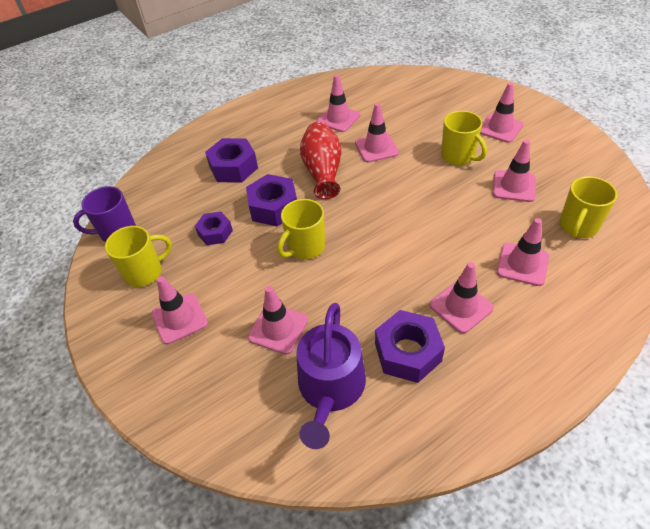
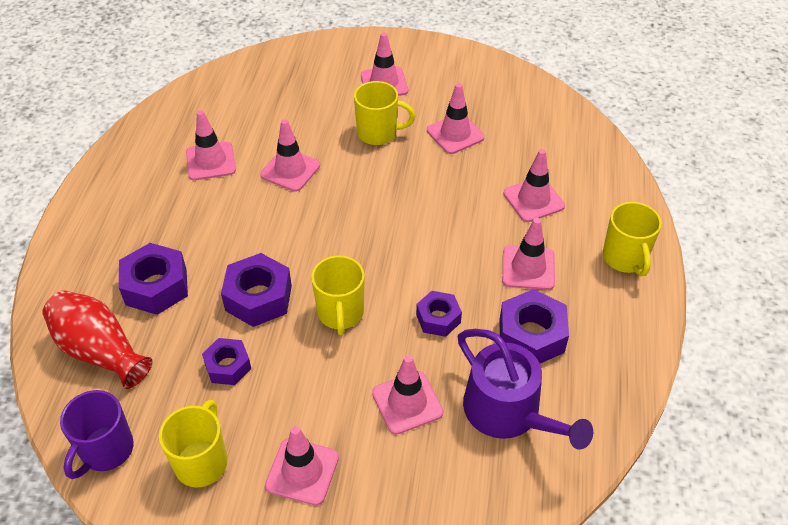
camera: 50 degrees left, 0 degrees up
red vase [300,122,341,199] -> red vase moved to [42,290,153,389]
yellow mug [559,176,617,238] -> yellow mug moved to [603,202,662,276]
none -> purple nut [416,291,462,337]

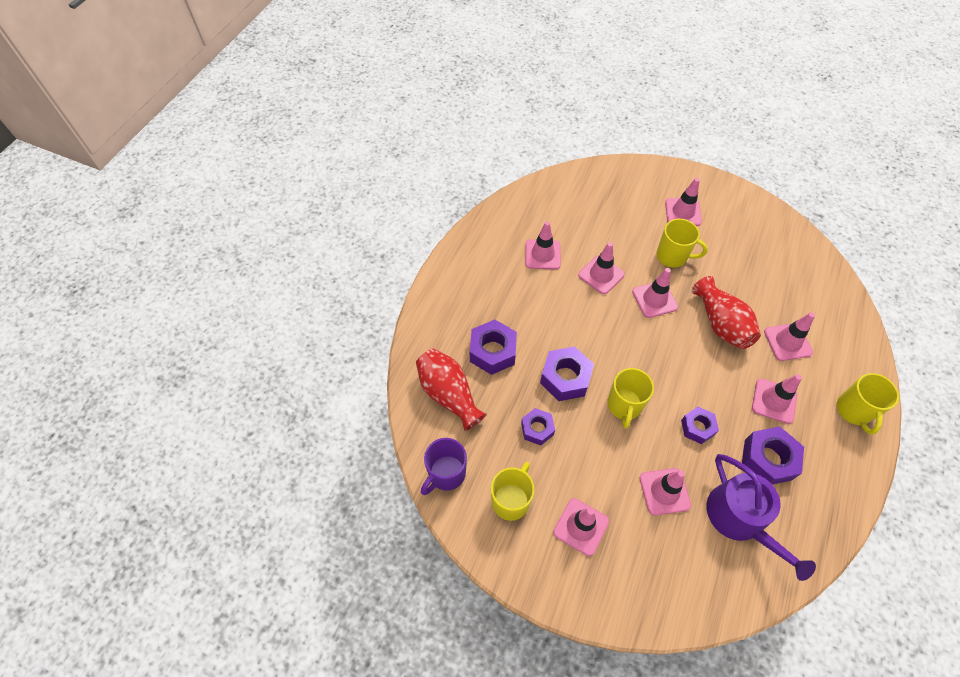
camera: 15 degrees right, 10 degrees up
pink traffic cone [427,83,485,154] -> pink traffic cone moved to [632,268,678,318]
none -> red vase [692,276,761,349]

